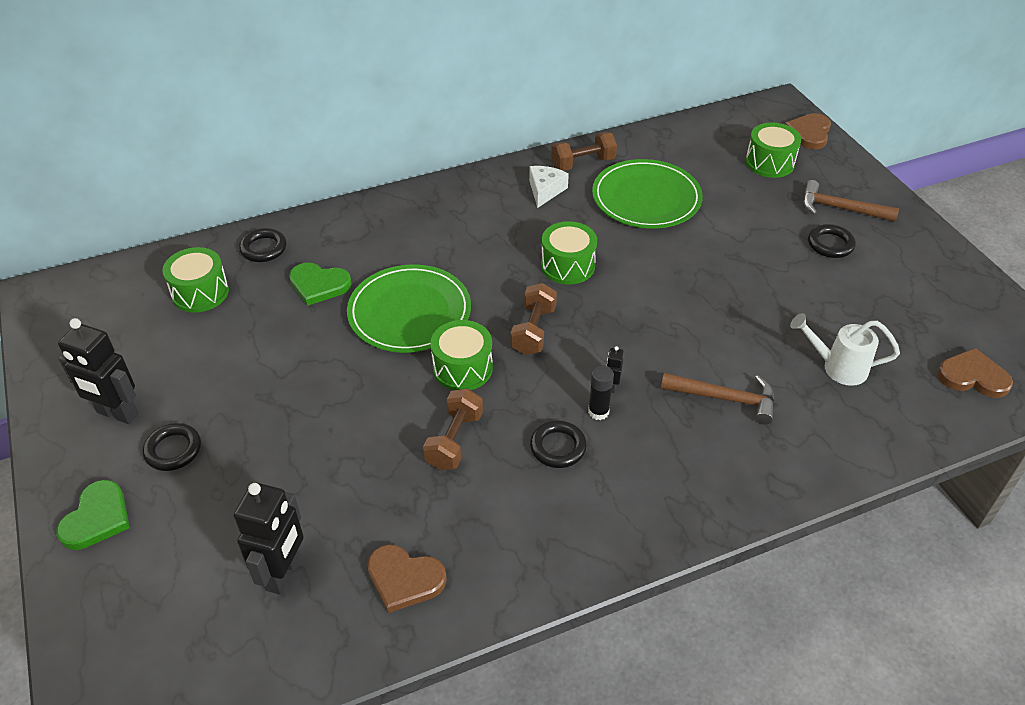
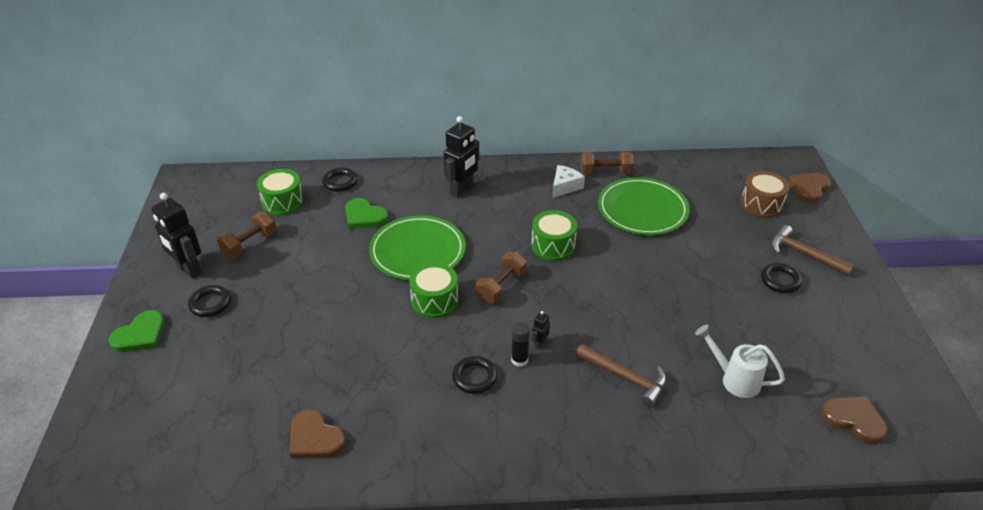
camera: 20 degrees right, 5 degrees down
black robot [234,482,304,595] -> black robot moved to [443,116,479,198]
brown dumbbell [423,388,483,470] -> brown dumbbell moved to [217,212,277,258]
green drum [746,123,801,178] -> brown drum [740,171,790,218]

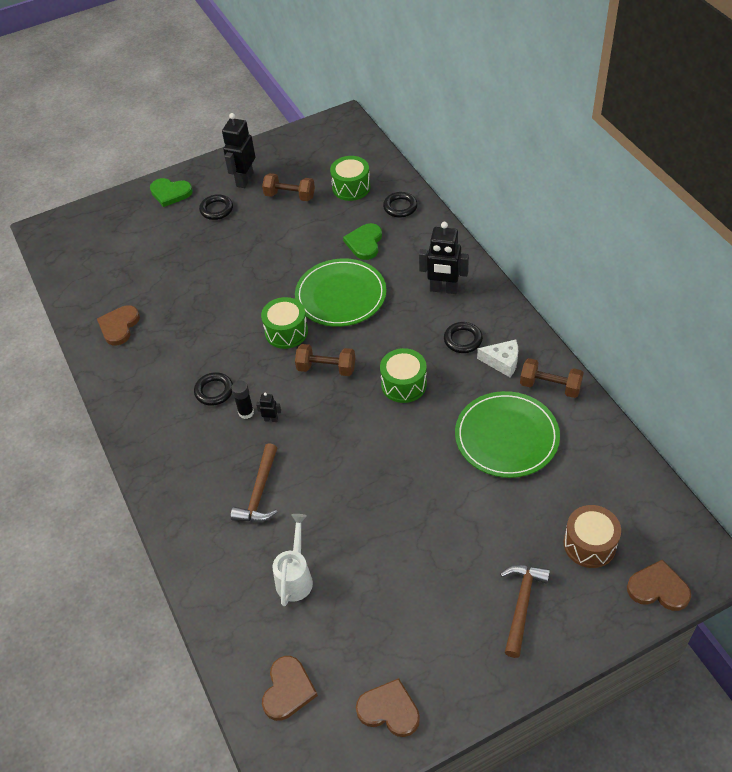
camera: 70 degrees right, 10 degrees up
brown dumbbell [580,152,634,174] -> brown dumbbell turned 45 degrees counterclockwise [520,358,584,398]
black ring [761,263,803,293] -> black ring moved to [444,322,483,353]
none -> brown heart [356,678,420,737]

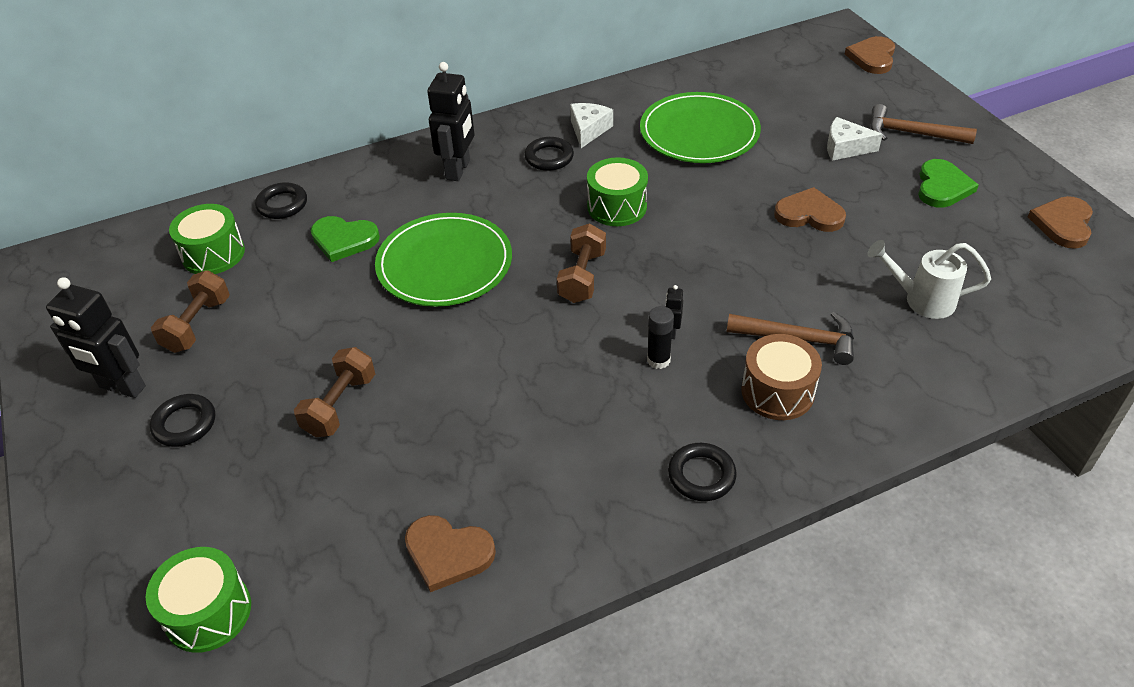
camera: 90 degrees left, 5 degrees down
green heart [150,178,193,207] -> green heart moved to [918,159,979,208]
black ring [194,372,233,406] -> black ring moved to [668,443,737,501]
green drum [261,297,308,349] -> green drum moved to [146,547,251,653]
brown heart [262,656,318,721] -> brown heart moved to [774,187,846,232]
brown dumbbell [520,358,584,398] -> brown dumbbell moved to [294,347,375,437]
brown drum [564,505,621,568] -> brown drum moved to [741,334,822,420]
none -> white cheese [827,117,883,161]

